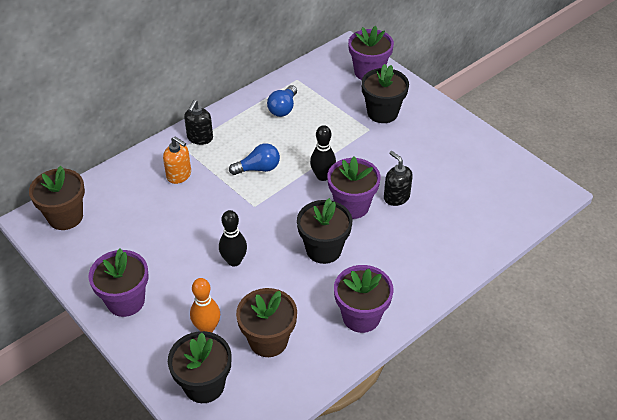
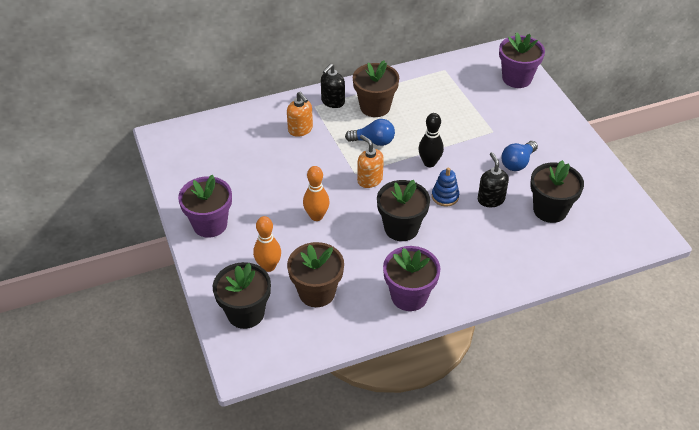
camera: 20 degrees right, 0 degrees up
brown flower pot [29,166,85,230] -> brown flower pot moved to [353,60,399,117]
black bowling pin [219,210,247,267] -> orange bowling pin [303,166,329,221]
blue light bulb [267,85,297,117] -> blue light bulb moved to [501,141,538,171]
purple flower pot [327,157,380,219] -> blue stacking toy [432,168,459,206]
black flower pot [361,64,409,123] -> black flower pot moved to [530,160,584,223]
none -> orange soap dispenser [357,135,384,188]

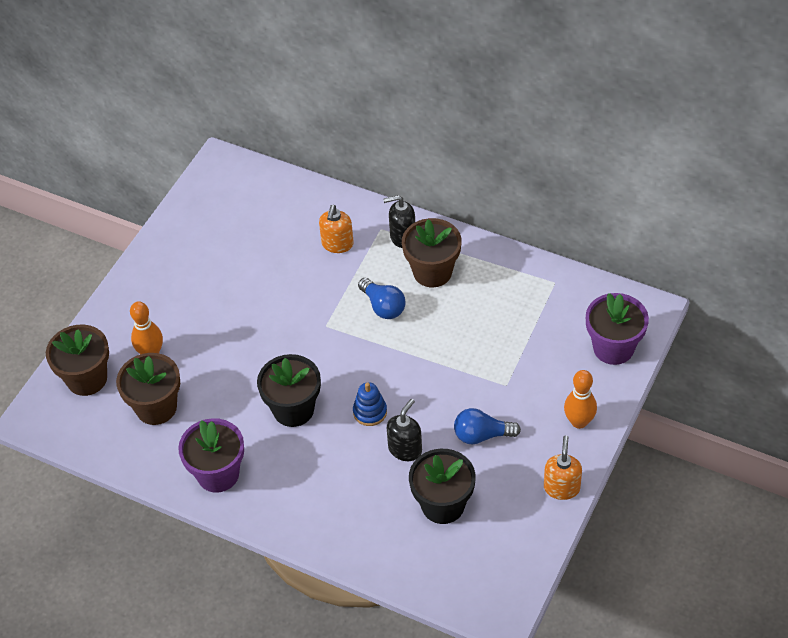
camera: 50 degrees right, 5 degrees up
purple flower pot [178,174,232,238] -> none
black flower pot [213,262,271,329] -> brown flower pot [46,325,109,396]
orange bowling pin [303,166,329,221] -> orange bowling pin moved to [564,370,597,429]
orange soap dispenser [357,135,384,188] -> orange soap dispenser moved to [544,436,582,500]
black bowling pin [418,113,444,167] -> none

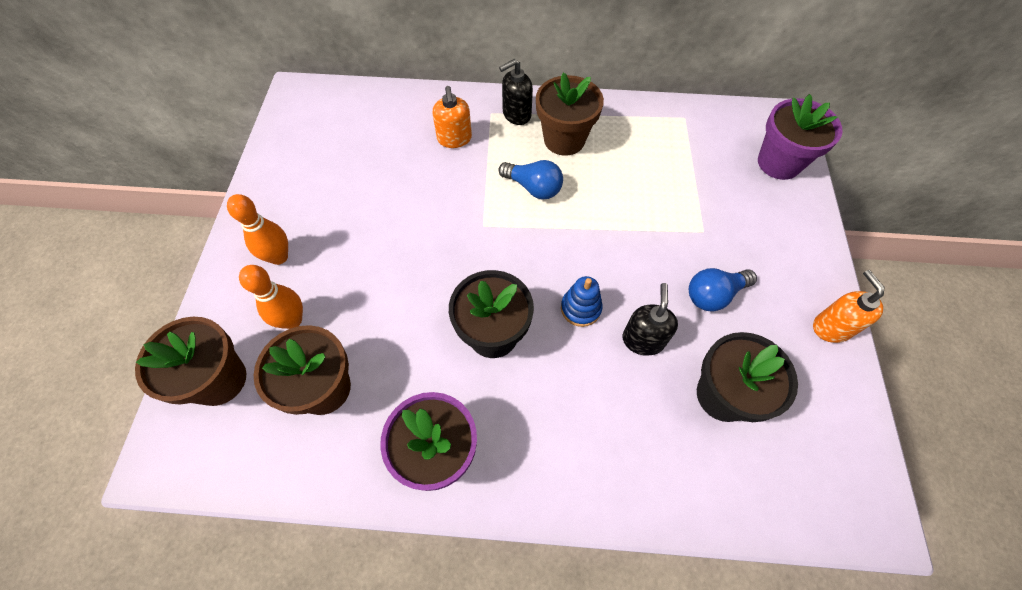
camera: 25 degrees left, 10 degrees up
orange bowling pin [564,370,597,429] -> orange bowling pin moved to [227,194,288,265]

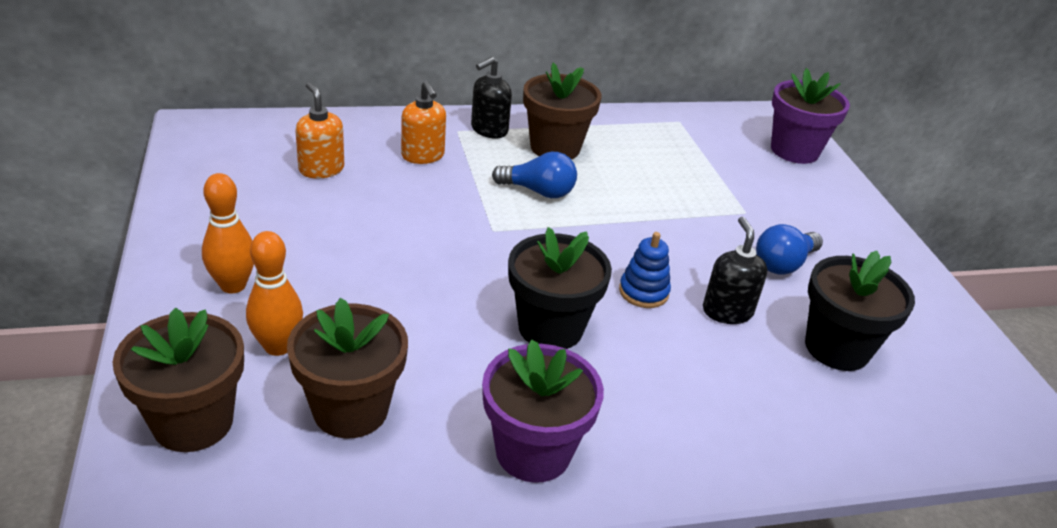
camera: 20 degrees left, 25 degrees down
orange soap dispenser [813,270,884,343] -> orange soap dispenser moved to [296,82,344,179]

